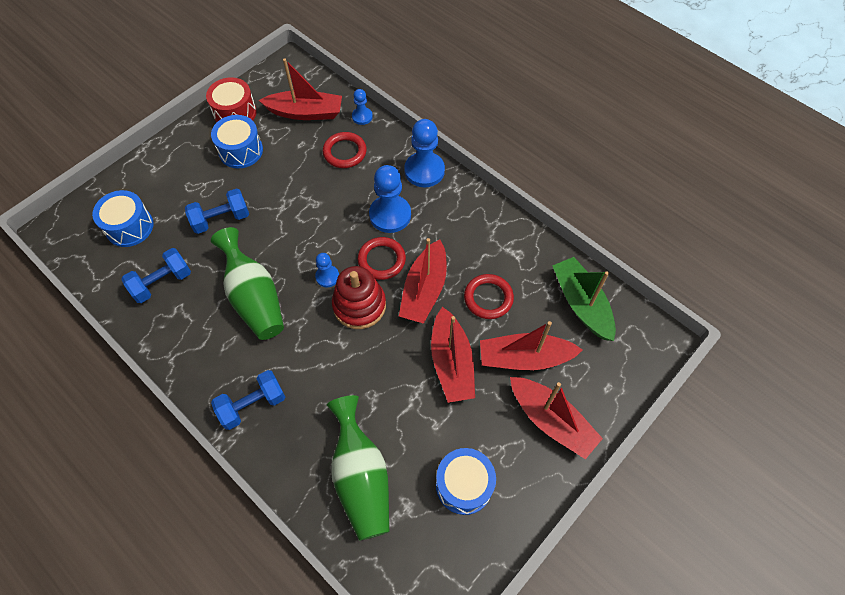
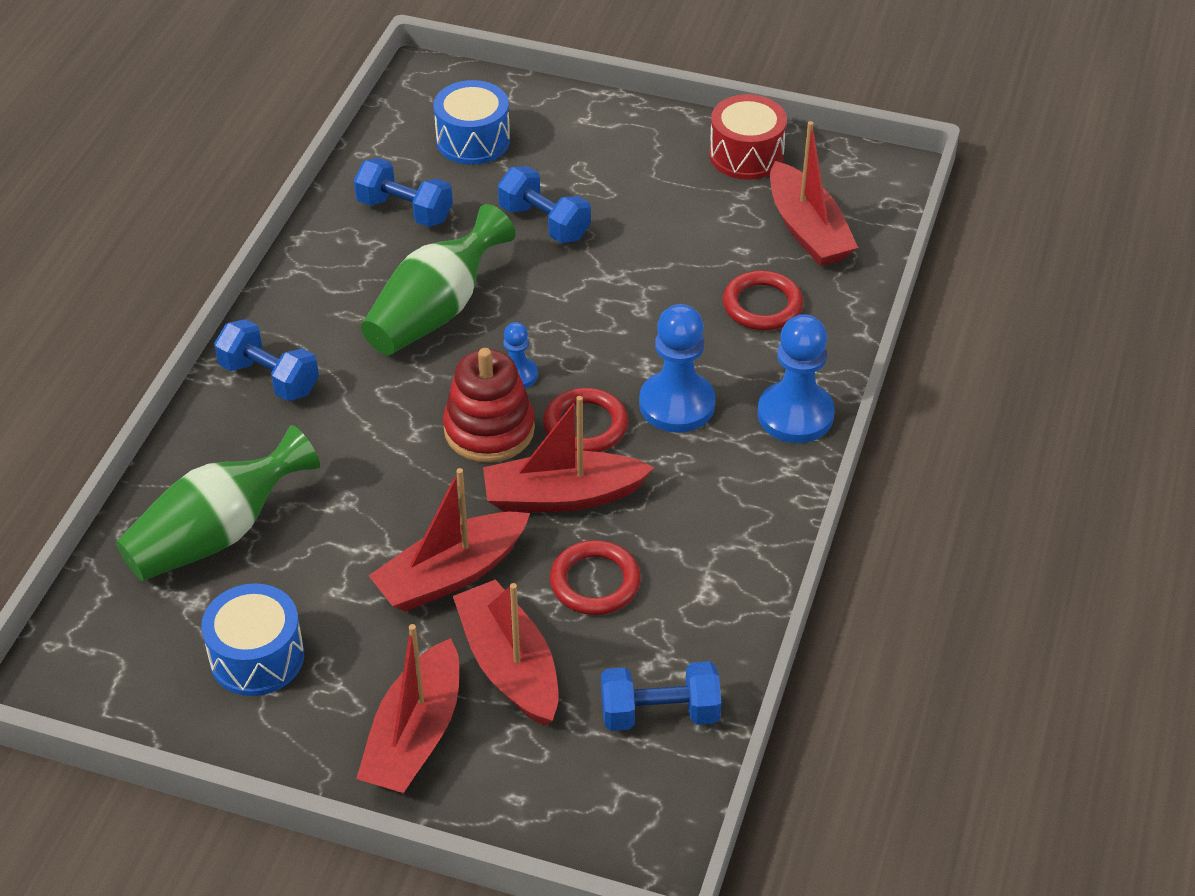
camera: 65 degrees right, 15 degrees down
blue drum [211,115,263,168] -> none
blue pawn [352,89,373,125] -> none
green boat [552,257,616,341] -> blue dumbbell [601,661,721,731]

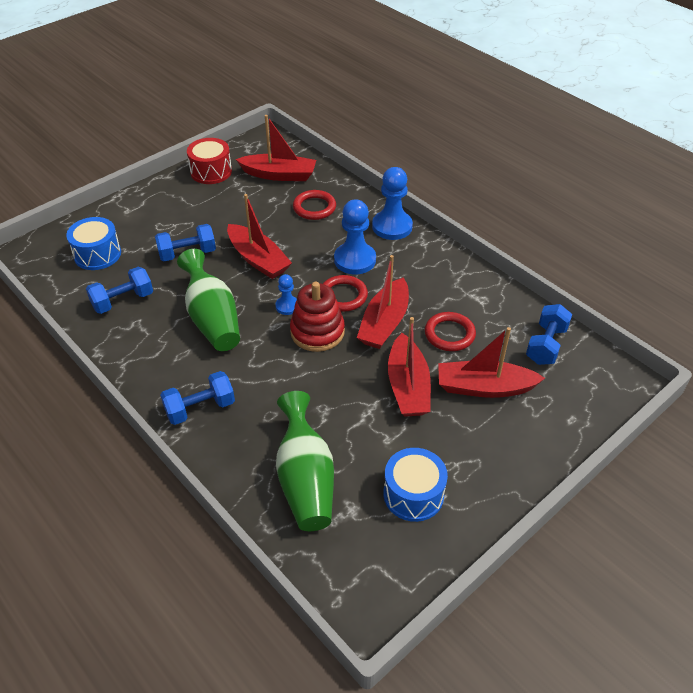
camera: 60 degrees left, 0 degrees up
red boat [356,624,459,793] -> red boat moved to [227,194,292,279]

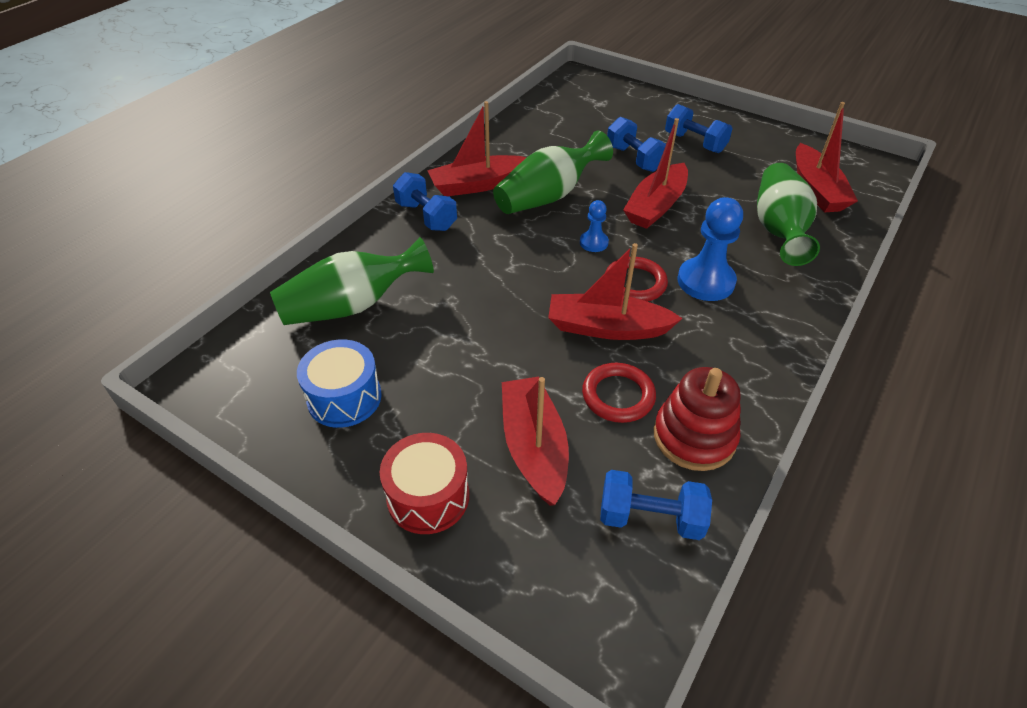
camera: 75 degrees right, 0 degrees up
blue drum [66,217,121,270] -> none
blue dumbbell [86,267,153,314] -> blue dumbbell moved to [665,104,733,153]
red drum [187,138,232,184] -> red drum moved to [380,433,469,534]
red stacking toy [290,282,345,352] -> red stacking toy moved to [654,367,741,471]
red ring [293,190,336,220] -> green vase [757,163,820,266]
blue pawn [372,167,413,240] -> none
red boat [388,317,431,417] -> red boat moved to [427,101,527,196]

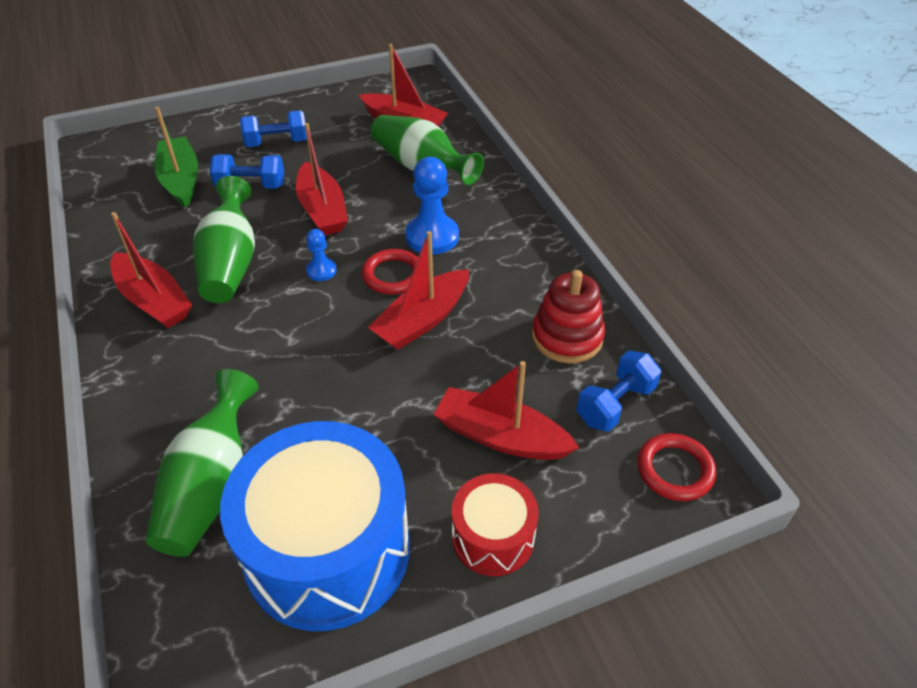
camera: 55 degrees left, 0 degrees up
blue drum [297,339,382,428] -> blue drum [220,421,410,631], size x1.97
blue dumbbell [393,172,457,231] -> none
red boat [427,101,527,196] -> red boat turned 60 degrees counterclockwise [110,212,192,328]
red ring [582,363,656,423] -> red ring moved to [637,433,716,501]
none -> green boat [154,107,198,208]

